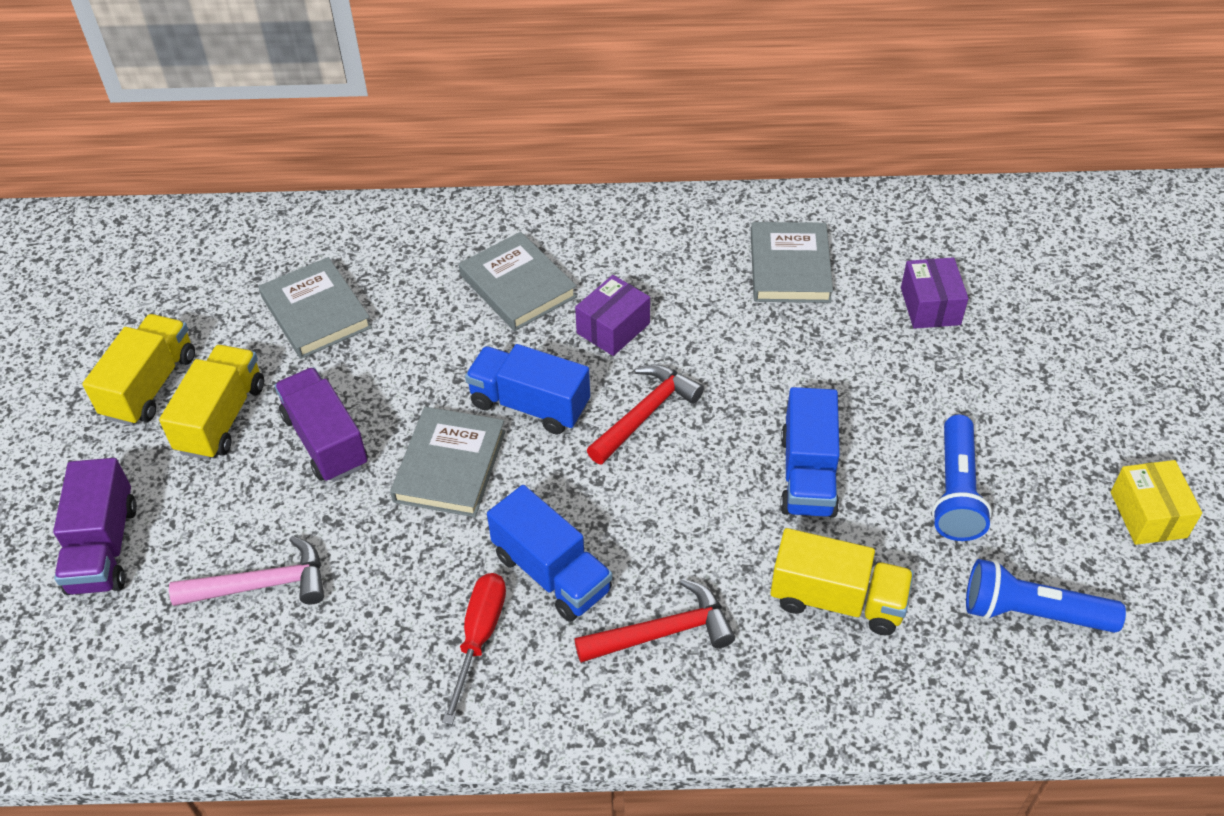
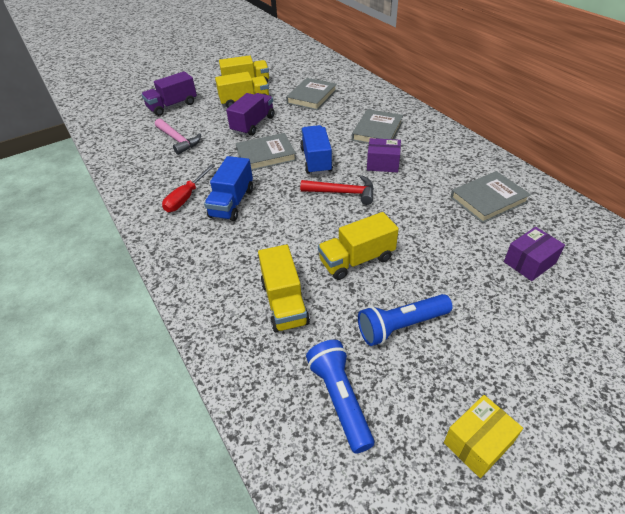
camera: 60 degrees right, 5 degrees down
red screwdriver [442,573,506,725] -> red screwdriver turned 135 degrees clockwise [162,165,215,212]
red hammer [575,579,735,663] -> none
blue truck [780,387,840,518] -> yellow truck [318,212,399,280]

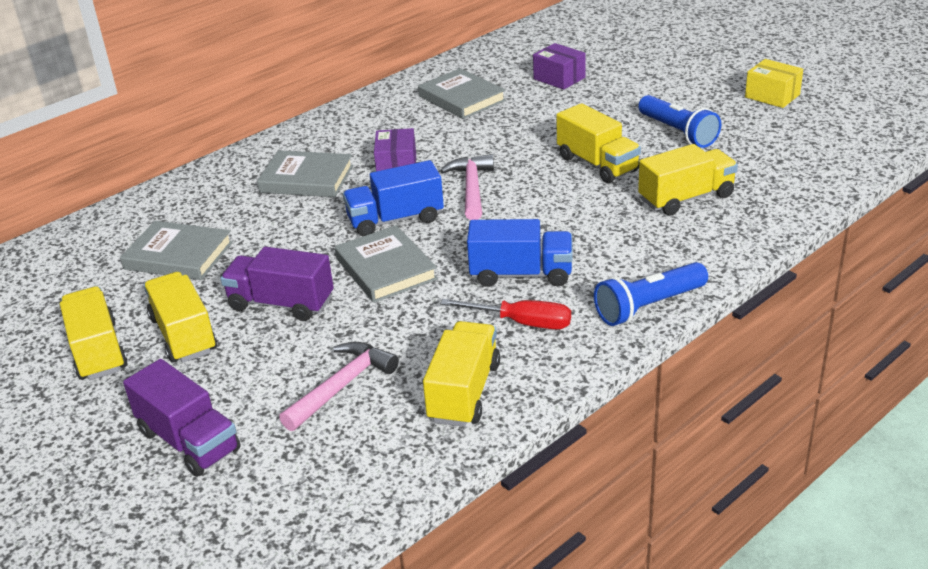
camera: 100 degrees left, 10 degrees down
red hammer [300,176,374,205] -> pink hammer [440,154,494,220]
blue flashlight [306,340,374,454] -> blue flashlight moved to [594,262,708,326]
none -> yellow truck [423,321,500,427]

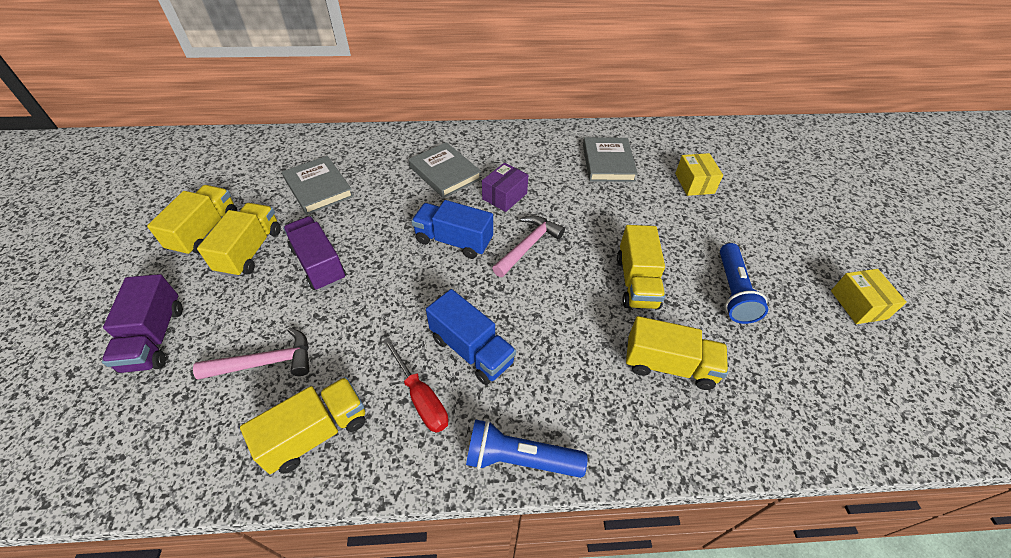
camera: 35 degrees right, 15 degrees up
grey book [335,225,438,303] -> none
purple box [533,43,586,90] -> yellow box [675,153,723,196]

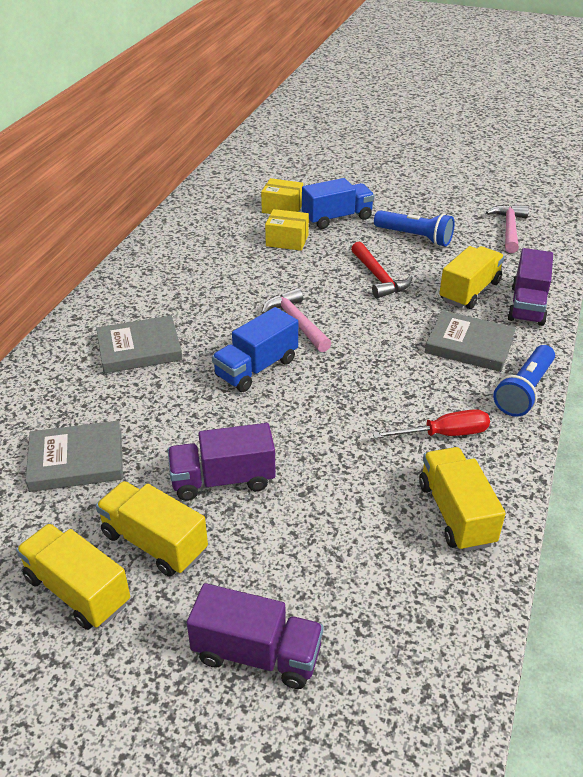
camera: 65 degrees left, 10 degrees down
pink hammer [193,327,309,380] -> pink hammer moved to [486,204,529,253]
blue truck [426,289,516,385] -> blue truck moved to [302,178,375,229]
purple box [482,163,528,212] -> none
grey book [583,137,638,182] -> grey book moved to [425,310,516,372]
yellow truck [617,225,665,309] -> red hammer [351,241,413,298]
yellow box [831,269,907,324] -> yellow box moved to [265,209,309,251]
none -> purple truck [508,248,553,326]

